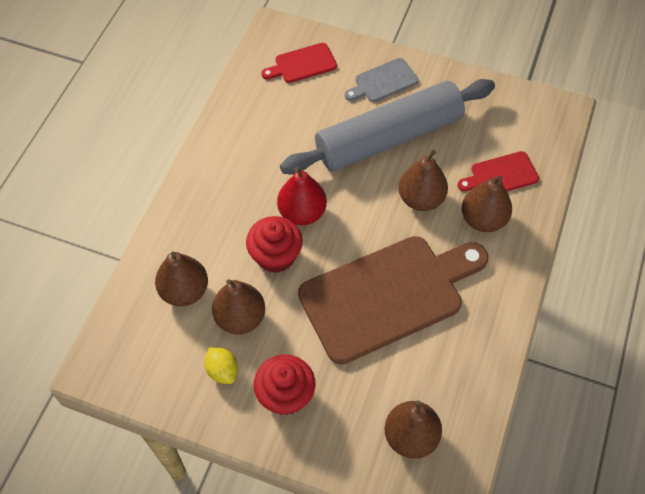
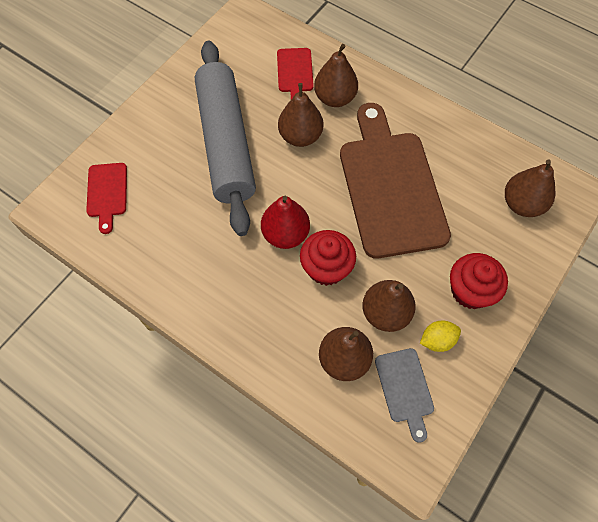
camera: 75 degrees left, 5 degrees up
grey cutting board [345,58,418,102] -> grey cutting board moved to [375,348,434,443]

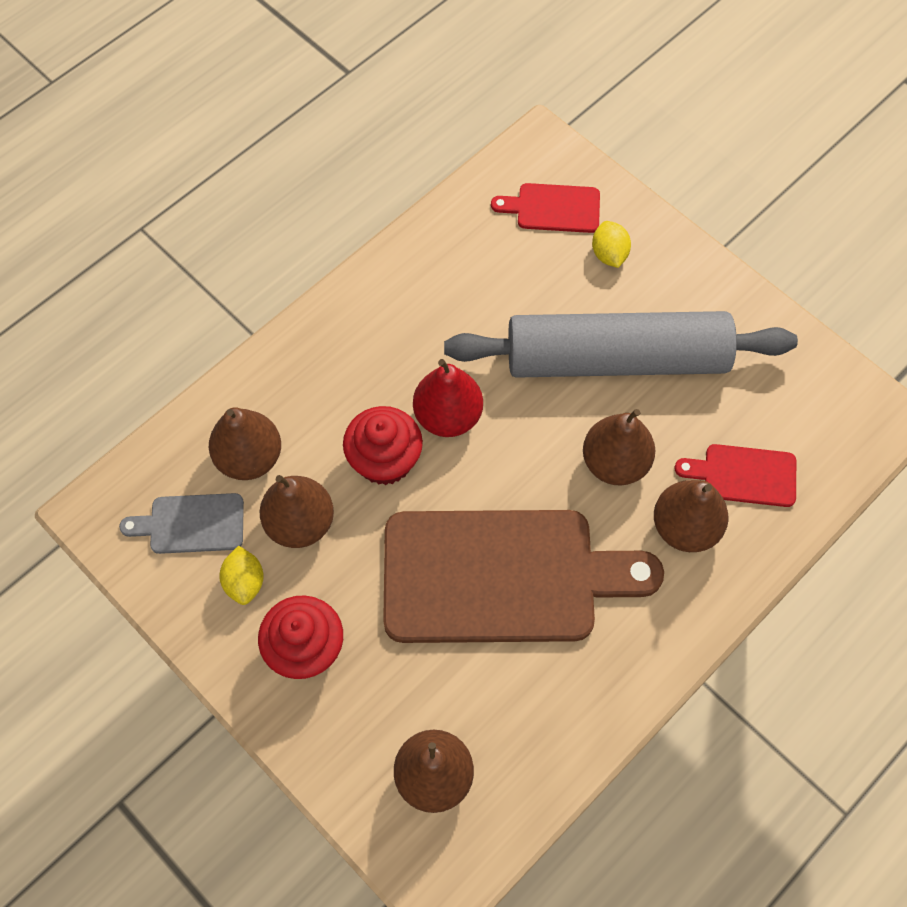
camera: 100 degrees right, 0 degrees up
none -> yellow lemon [592,221,631,268]

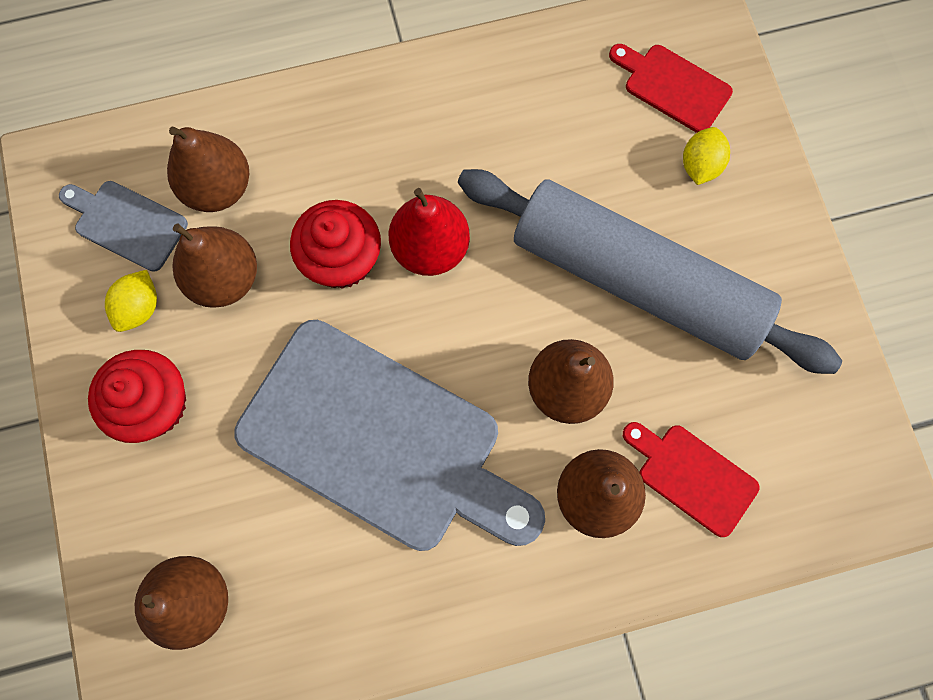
camera: 30 degrees right, 10 degrees up
brown cutting board [383,510,664,643] -> grey cutting board [234,320,545,551]

